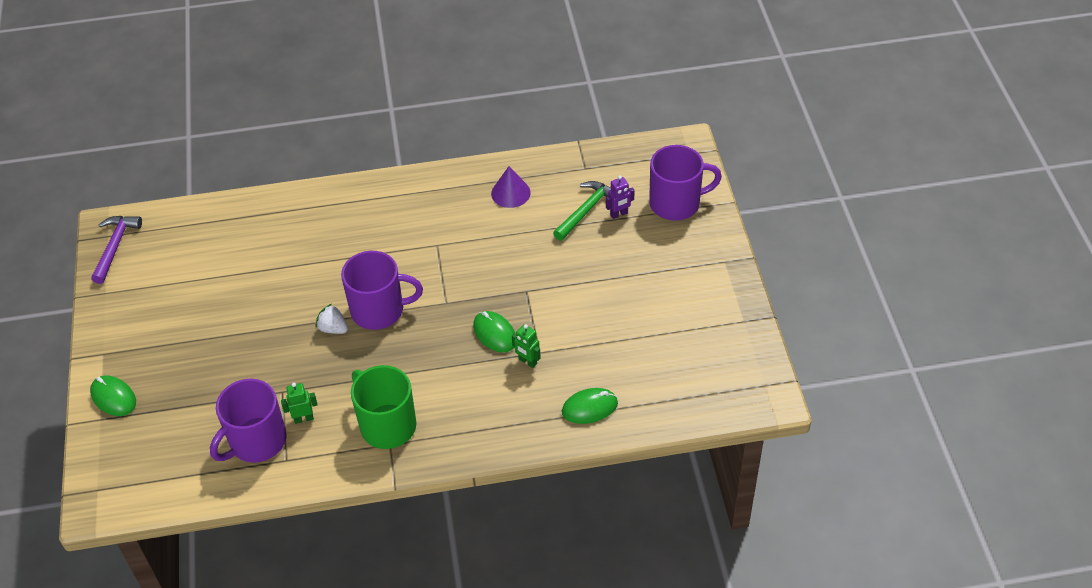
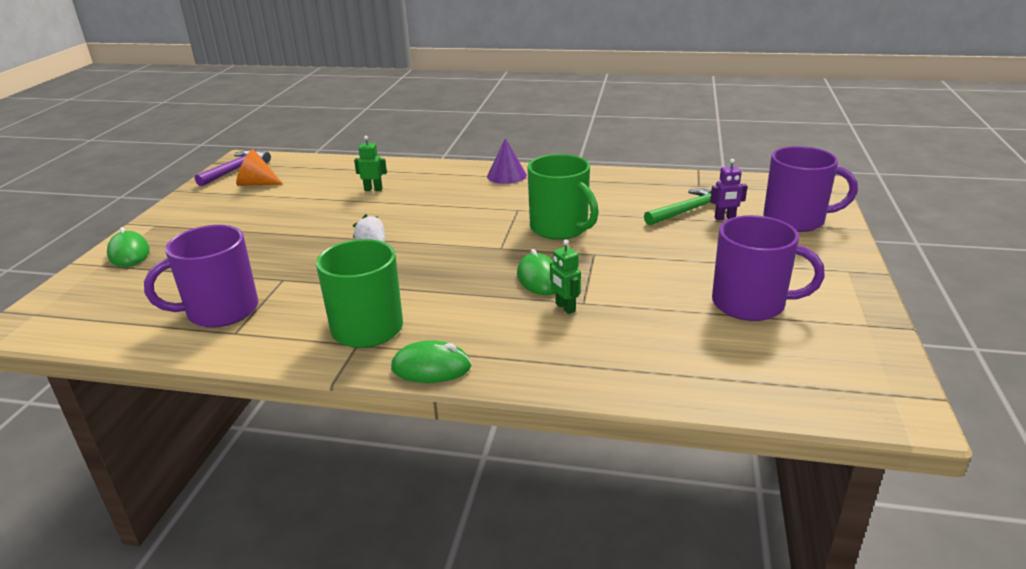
camera: 20 degrees right, 20 degrees down
green robot [281,383,317,424] -> green robot moved to [354,136,387,191]
purple mug [341,251,423,330] -> purple mug moved to [712,215,825,321]
purple cone [491,166,531,208] -> purple cone moved to [487,138,527,184]
green mouse [562,388,618,424] -> green mouse moved to [391,340,471,383]
none -> orange cone [236,149,283,186]
none -> green mug [527,154,599,240]

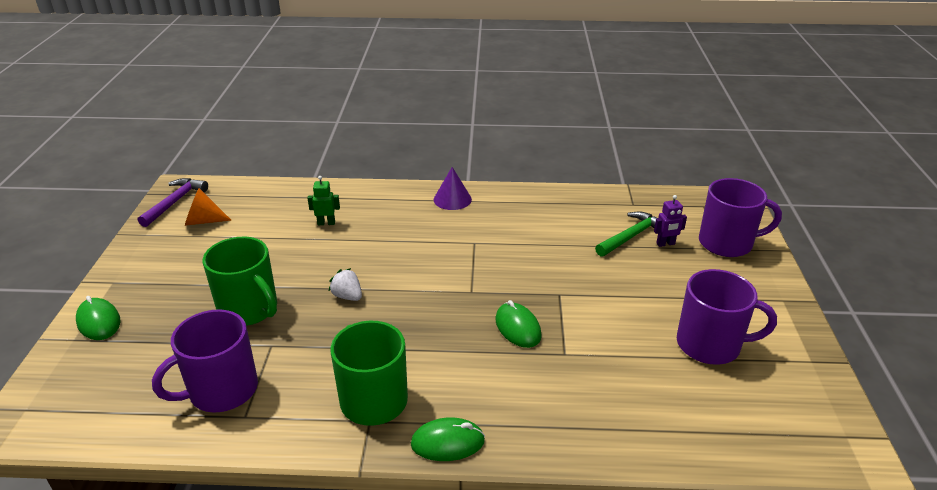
camera: 10 degrees left, 5 degrees up
green mug [527,154,599,240] -> green mug moved to [203,237,277,326]
green robot [550,240,581,314] -> none

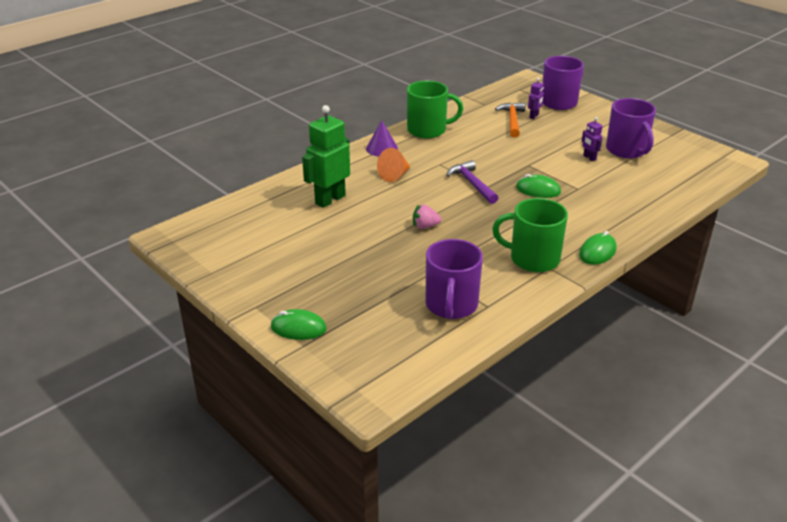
camera: 45 degrees left, 0 degrees up
purple hammer [138,178,208,227] -> purple hammer moved to [446,160,498,204]
orange cone [185,188,232,226] -> orange cone moved to [377,148,410,182]
green mug [203,237,277,326] -> green mug moved to [407,81,463,138]
green robot [308,176,340,225] -> green robot [302,105,350,208], size x2.11
white strawberry [328,268,362,301] -> pink strawberry [413,204,441,229]
green hammer [595,212,657,257] -> orange hammer [495,103,525,138]
purple mug [677,269,777,365] -> purple mug turned 105 degrees clockwise [606,98,656,158]
none -> purple robot [582,117,603,161]

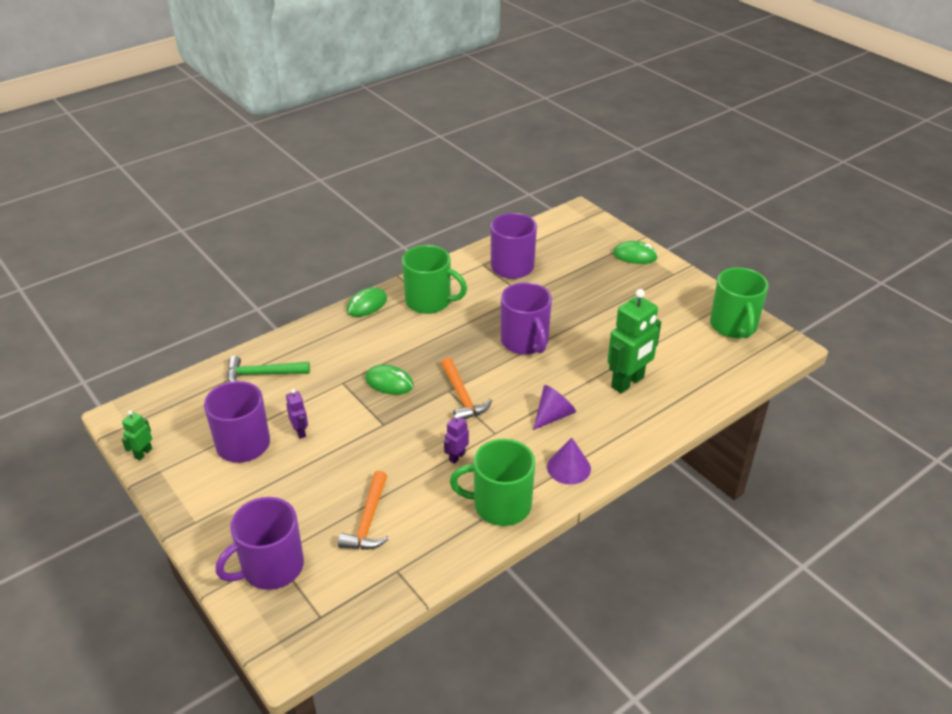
camera: 175 degrees left, 5 degrees up
orange cone [377,148,410,182] -> purple cone [533,385,576,430]
pink strawberry [413,204,441,229] -> purple mug [501,282,552,355]
purple hammer [446,160,498,204] -> orange hammer [441,357,492,419]
purple robot [528,78,544,119] -> purple robot moved to [444,414,469,464]
none -> green robot [122,411,152,460]
none -> green hammer [227,356,310,382]
none -> green mug [710,268,768,338]

